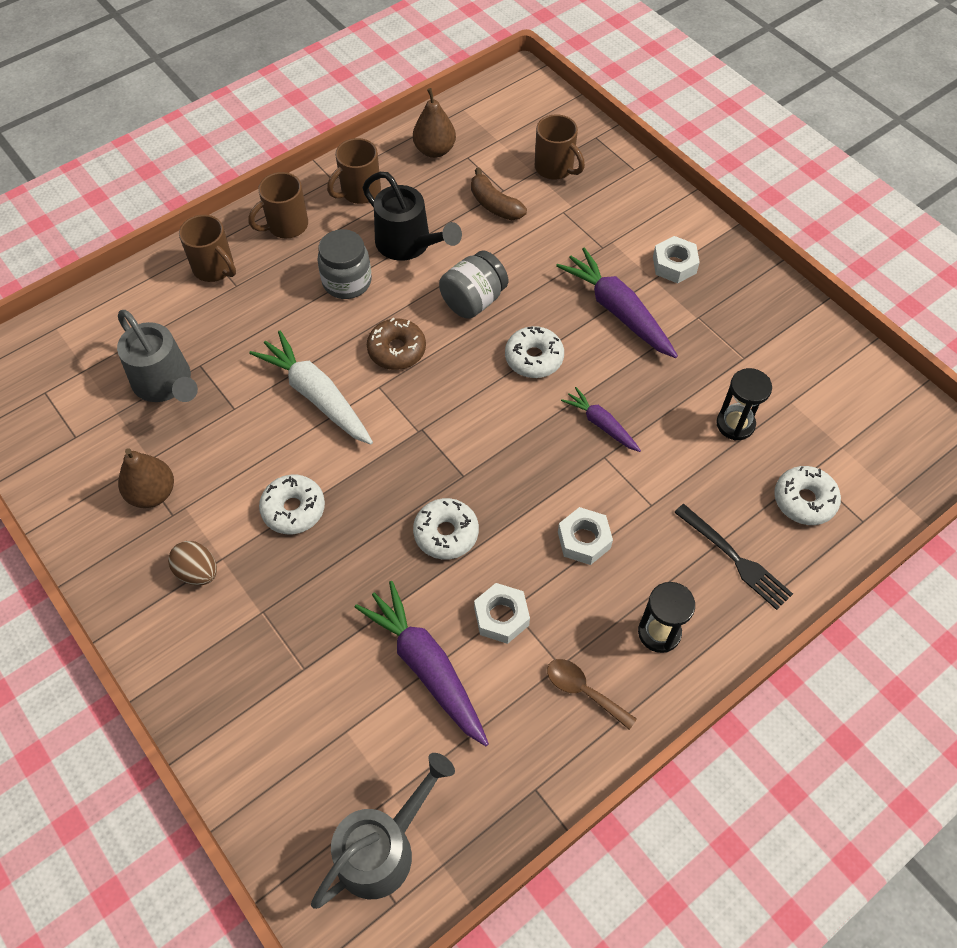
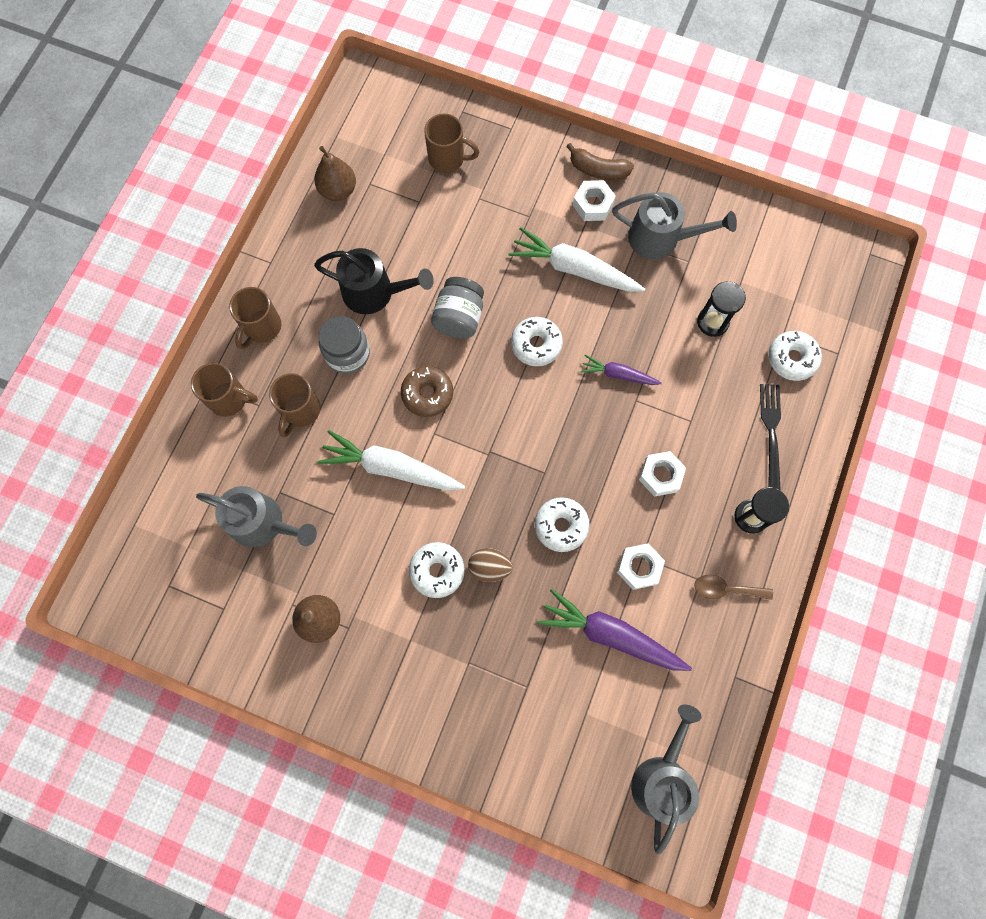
camera: 30 degrees left, 15 degrees up
brown egg [168,541,217,585] -> brown egg moved to [468,548,513,582]
brown mug [327,138,381,204] -> brown mug moved to [269,373,321,437]
brown banana [471,168,527,220] -> brown banana moved to [566,143,634,180]
purple carrot [556,247,678,358] -> white carrot [509,227,645,292]
black fork [674,504,793,610] -> black fork turned 105 degrees counterclockwise [760,384,781,491]
none -> grey watering can [612,192,737,260]

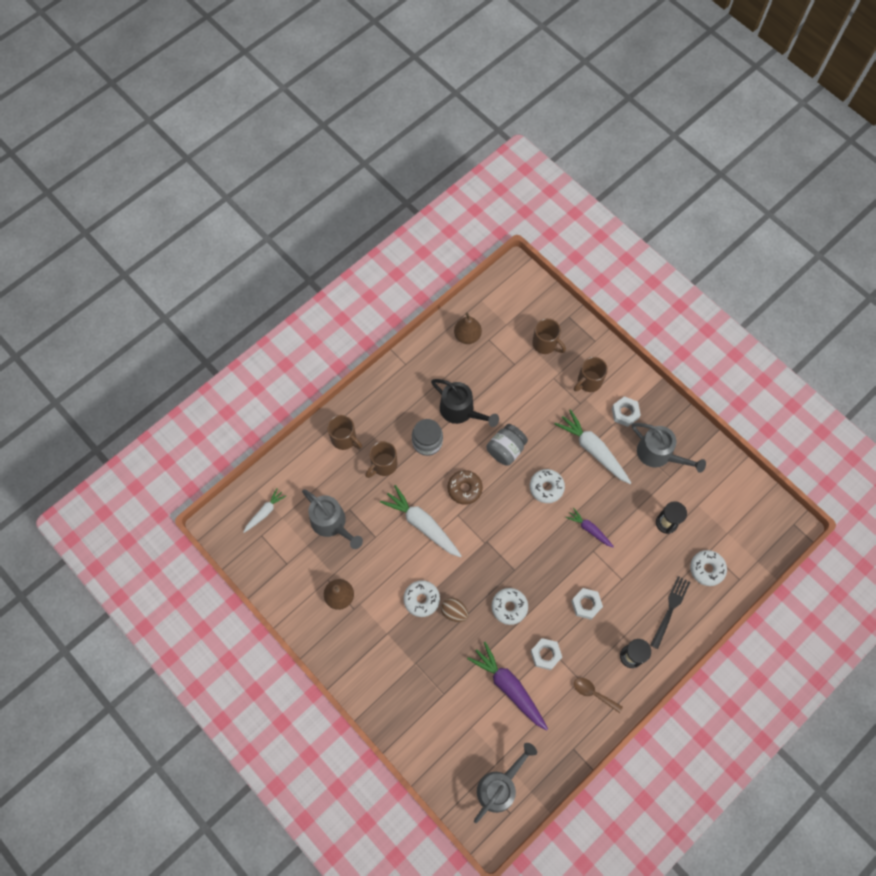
camera: 25 degrees right, 5 degrees down
brown mug [229,287,282,350] -> brown mug moved to [574,357,608,392]
brown banana [566,143,634,180] -> none
none -> white carrot [244,488,286,533]

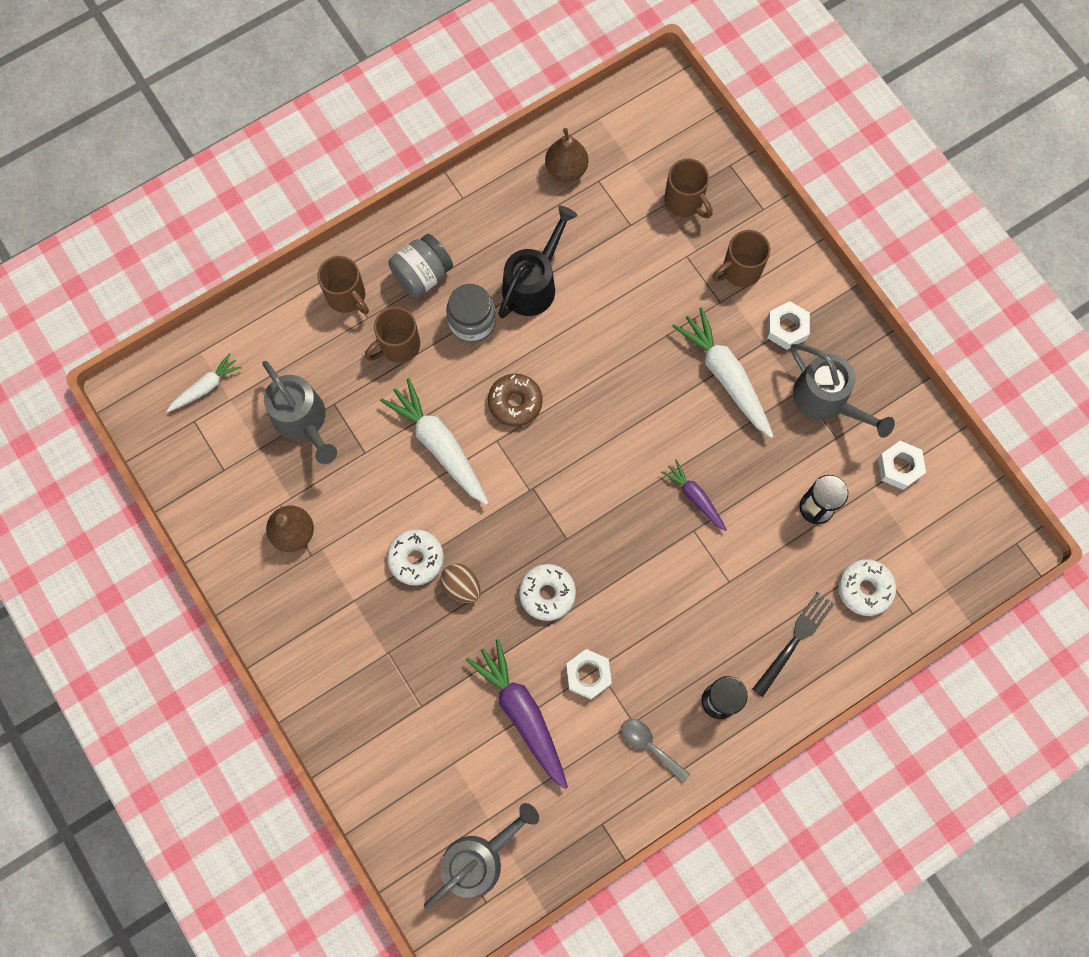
camera: 10 degrees right, 5 degrees up
black watering can [431,379,499,427] -> black watering can turned 105 degrees counterclockwise [498,206,577,318]
grey jar [487,424,528,466] -> grey jar moved to [388,234,453,297]
white donut [530,469,565,503] -> none
white nut [571,588,603,620] -> white nut moved to [878,441,926,490]
brown spoon [574,678,623,713] -> grey spoon [621,719,691,783]

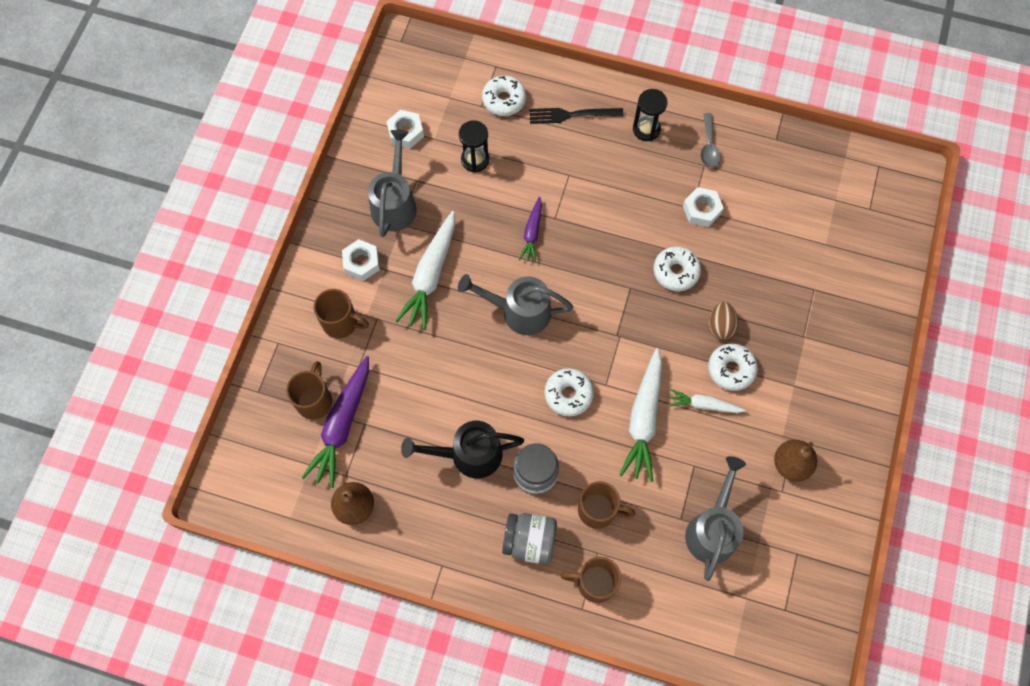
camera: 130 degrees left, 5 degrees down
white carrot [167,353,242,412] -> white carrot moved to [668,389,746,413]
brown mug [317,256,369,314] -> brown mug turned 90 degrees counterclockwise [560,557,621,603]
grey watering can [424,803,539,909] -> grey watering can moved to [458,274,573,335]
purple carrot [466,639,568,789] -> purple carrot moved to [301,356,369,488]
brown donut [488,374,543,427] -> white donut [544,368,594,417]

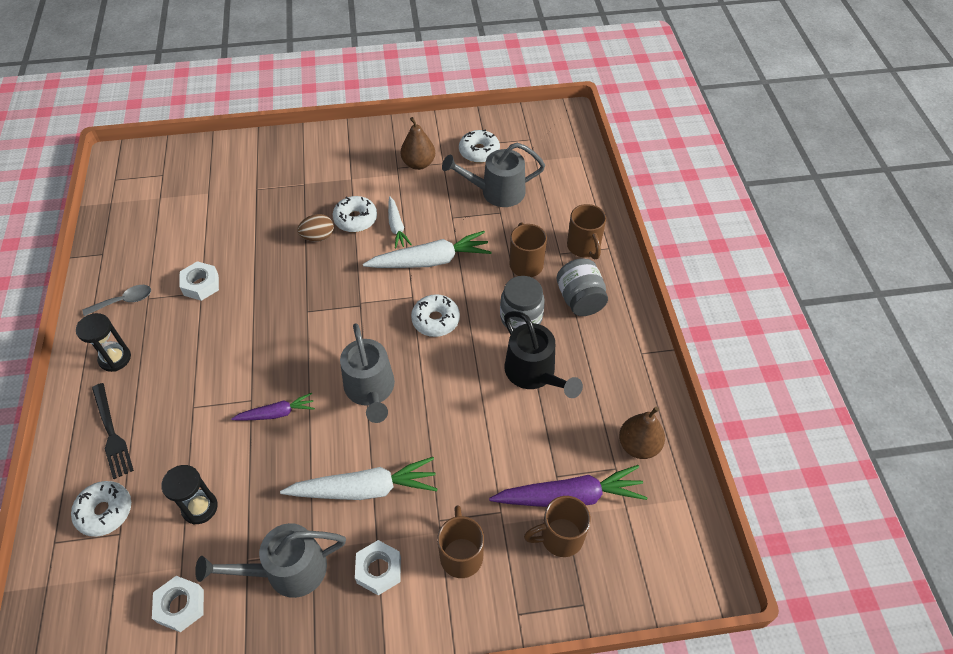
camera: 115 degrees left, 15 degrees down
white donut [654,246,701,291] -> white donut moved to [459,130,500,163]

